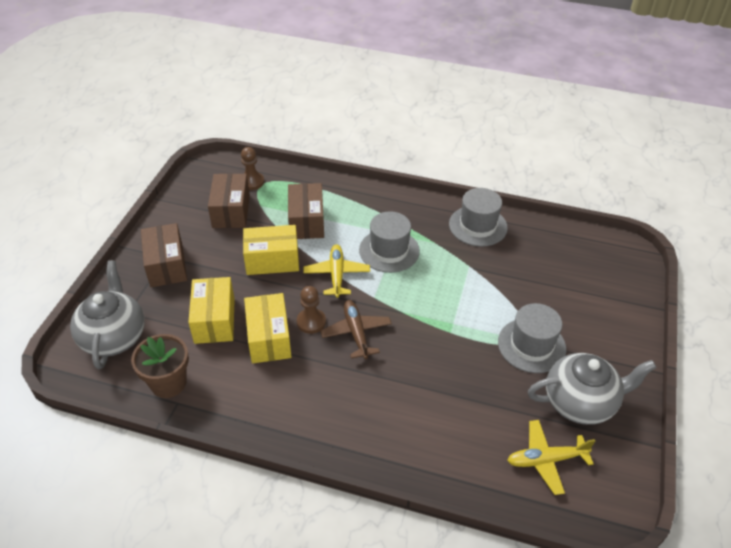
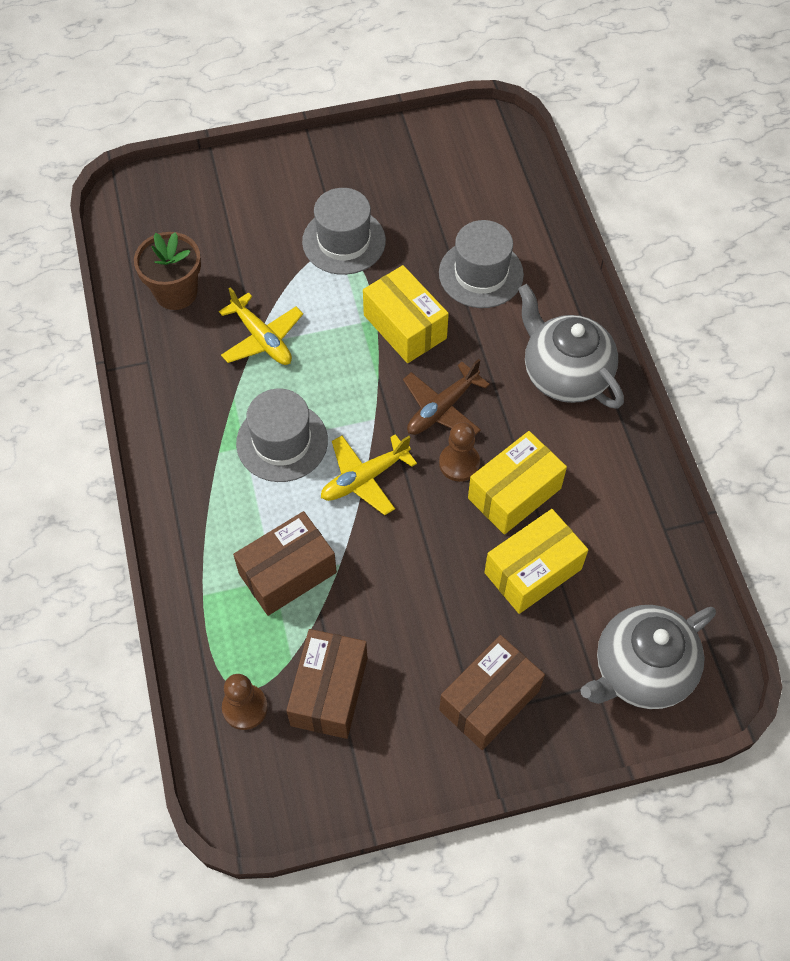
camera: 120 degrees left, 15 degrees up
brown flower pot [131,334,189,398] -> brown flower pot moved to [134,232,201,310]
brown box [208,173,250,228] -> brown box turned 45 degrees counterclockwise [286,629,367,739]
yellow box [243,225,299,275] -> yellow box moved to [363,265,449,363]
grey hat [449,188,508,247] -> grey hat moved to [439,220,524,308]
yellow plane [507,420,595,495] -> yellow plane moved to [219,287,303,365]
grey teapot [528,353,657,425] -> grey teapot moved to [518,284,624,409]

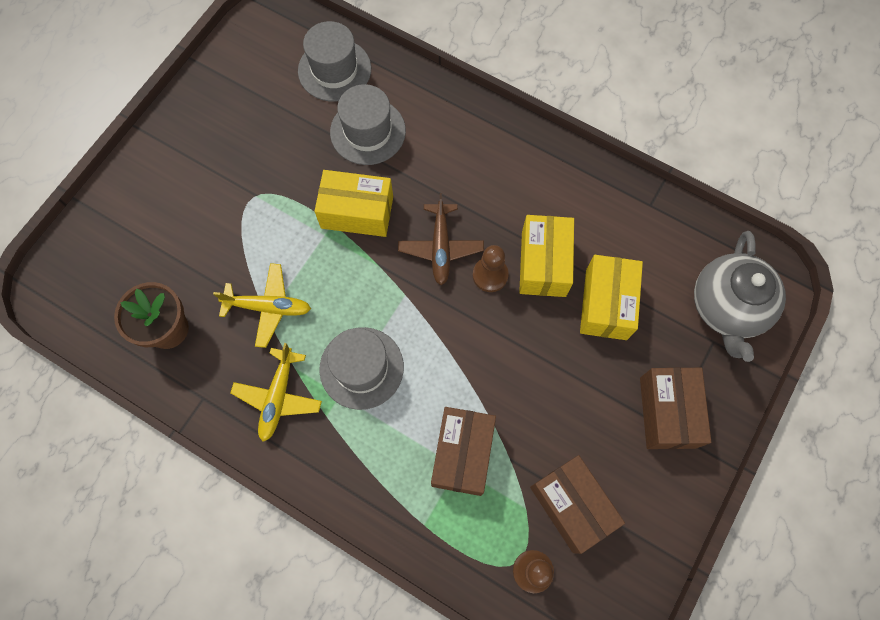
camera: 45 degrees left, 10 degrees up
grey hat [302,188,386,275] -> grey hat moved to [298,21,371,101]
yellow plane [321,434,417,515] -> yellow plane moved to [231,343,322,442]
grey teapot [518,284,624,409] -> none

